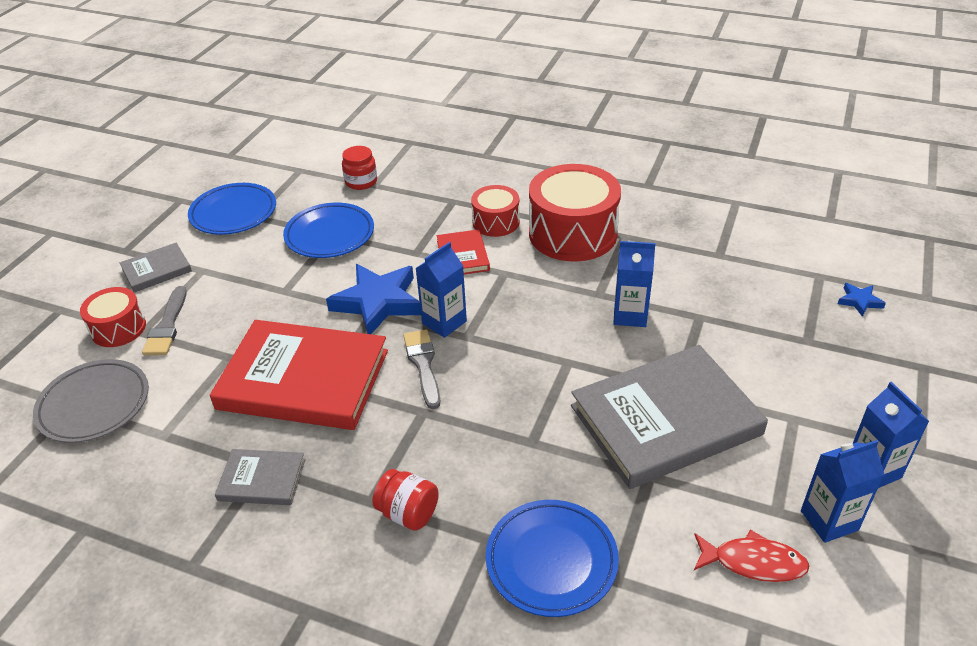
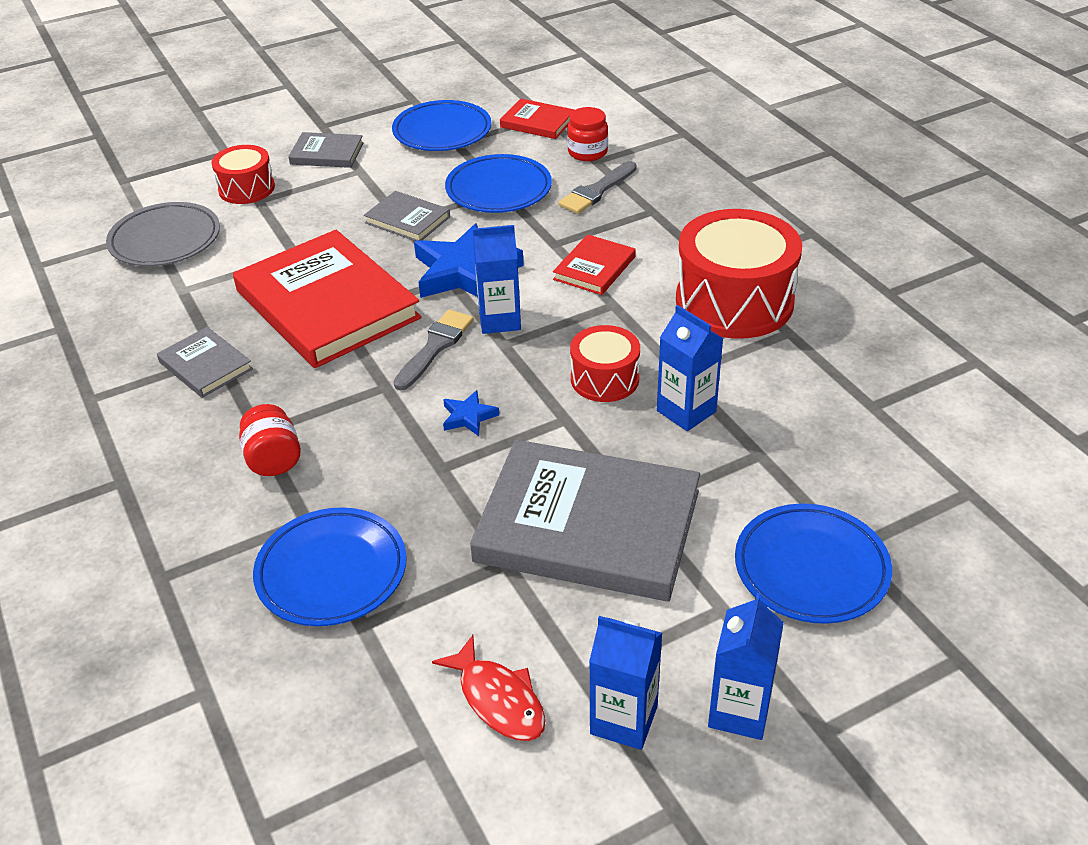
camera: 40 degrees right, 0 degrees up
grey brush [142,286,187,355] -> grey brush moved to [558,161,637,214]
red drum [471,185,520,237] -> red drum moved to [570,325,640,402]
blue star [838,283,886,317] -> blue star moved to [443,390,499,436]
none -> grey book [364,191,450,241]
none -> red book [500,98,575,139]
none -> blue plate [735,504,892,624]

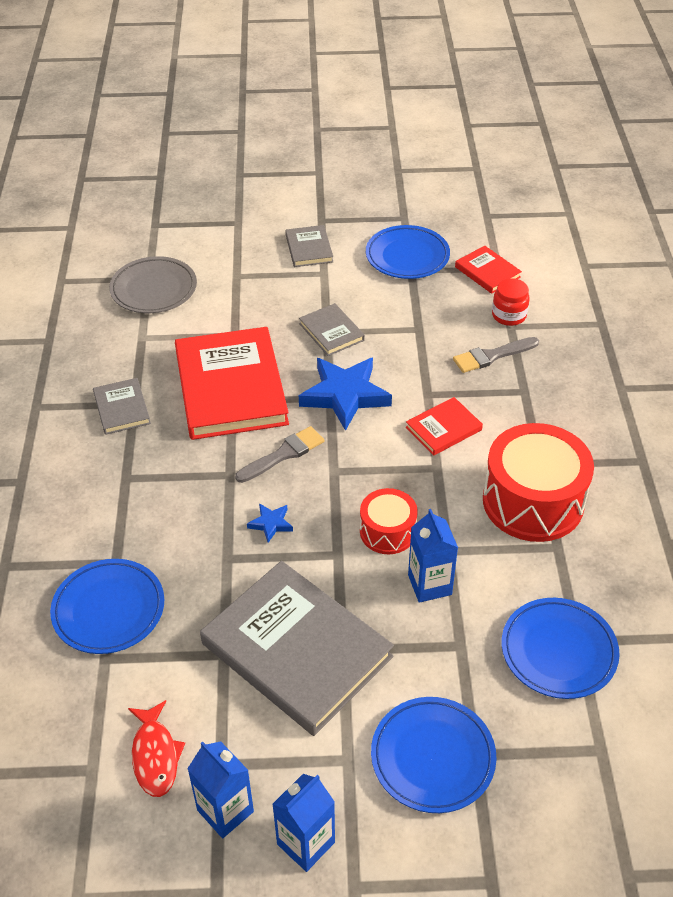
camera: 25 degrees right, 5 degrees up
red drum [211,145,275,204] -> none
red jar [239,404,301,476] -> none
grey book [288,132,364,168] -> grey book turned 45 degrees clockwise [285,225,333,267]
blue plate [445,154,552,213] -> blue plate moved to [502,598,619,699]
blue carton [473,225,521,334] -> none

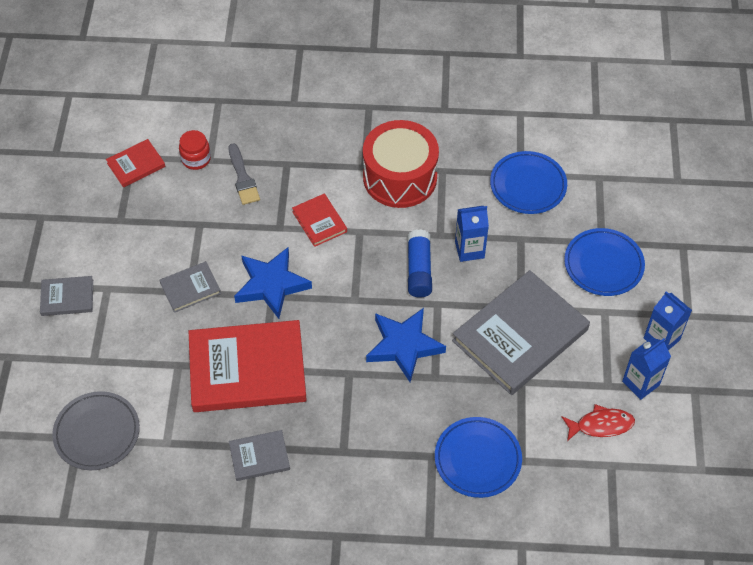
camera: 85 degrees left, 10 degrees up
grey brush [235,426,324,483] -> none
blue star [247,503,293,543] -> blue star [366,308,446,382], size x2.21
red drum [360,488,418,554] -> blue glue stick [408,229,432,297]
blue plate [366,225,450,279] -> none

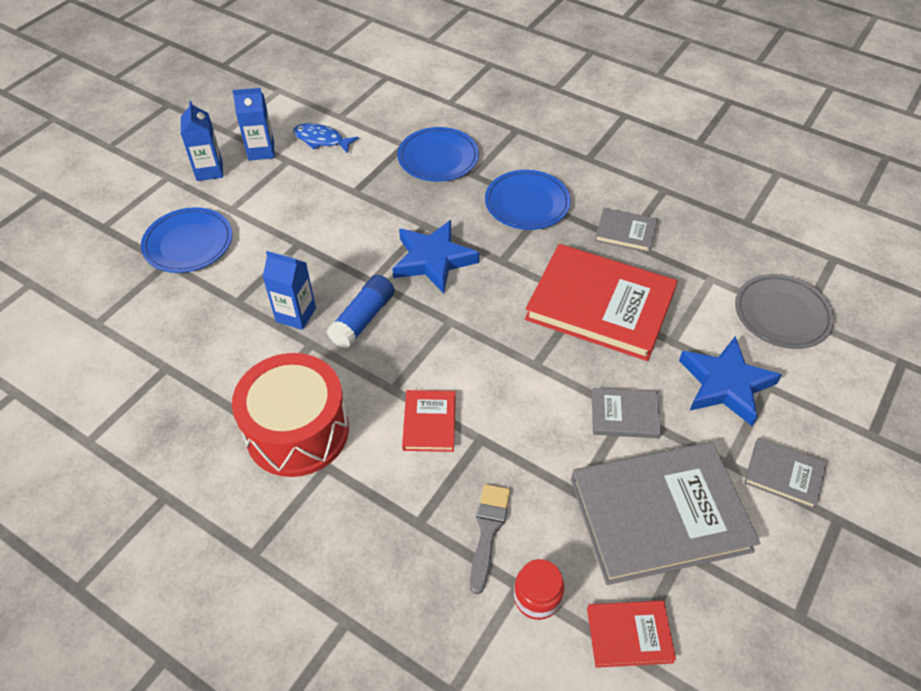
camera: 150 degrees left, 5 degrees down
blue star [234,247,312,319] -> blue star moved to [679,336,782,426]
grey book [452,270,590,395] -> grey book moved to [571,442,760,585]
blue plate [490,151,567,214] -> blue plate moved to [485,170,571,230]
red fish [562,404,635,441] -> blue fish [293,123,359,154]

